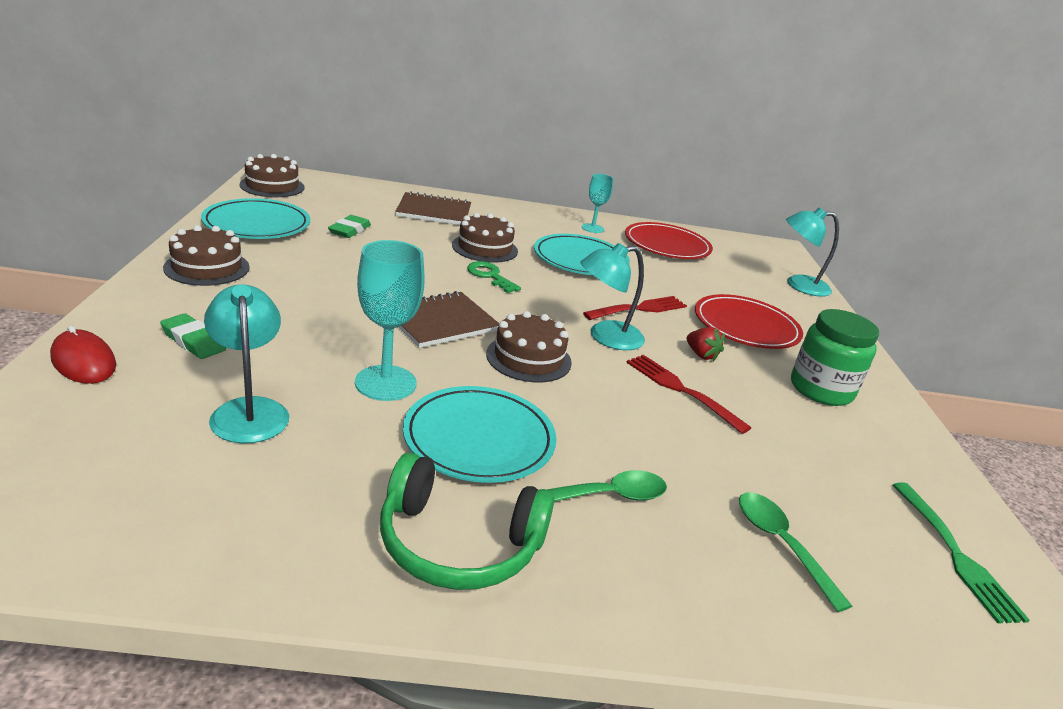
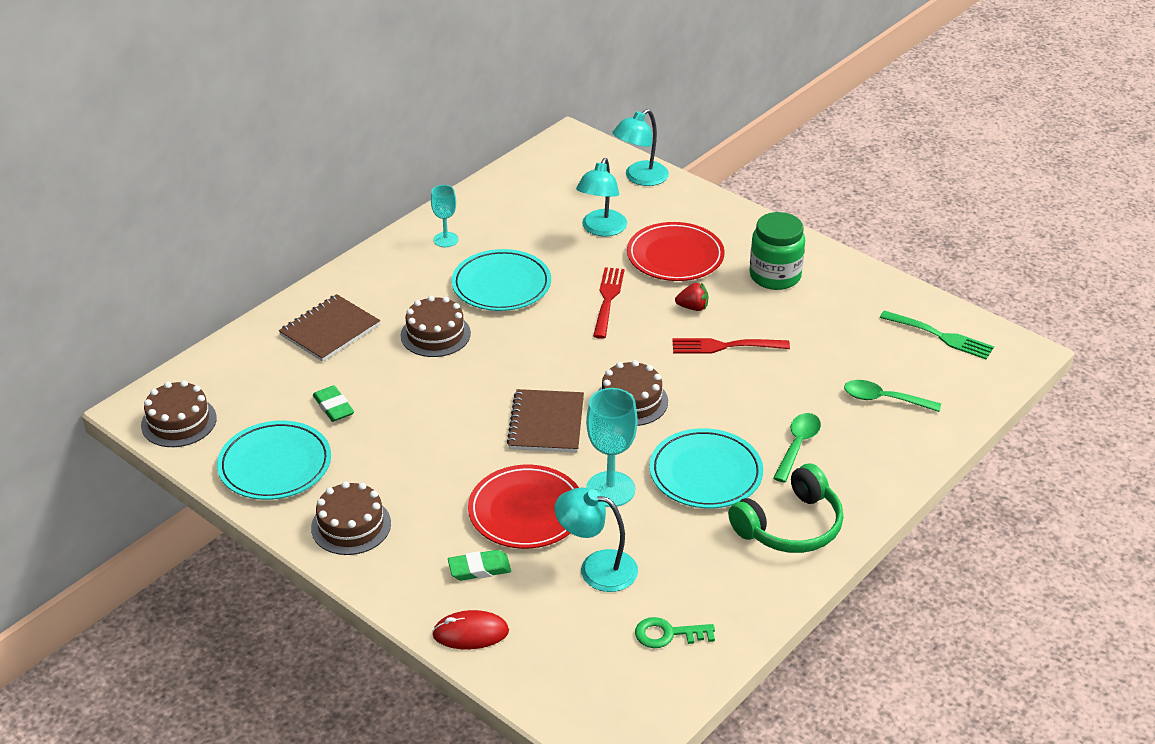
camera: 45 degrees left, 10 degrees up
green key [467,261,521,293] -> green key moved to [635,617,715,648]
turquoise lamp [580,243,645,350] -> turquoise lamp moved to [576,158,627,236]
red plate [625,222,713,259] -> red plate moved to [468,465,579,549]

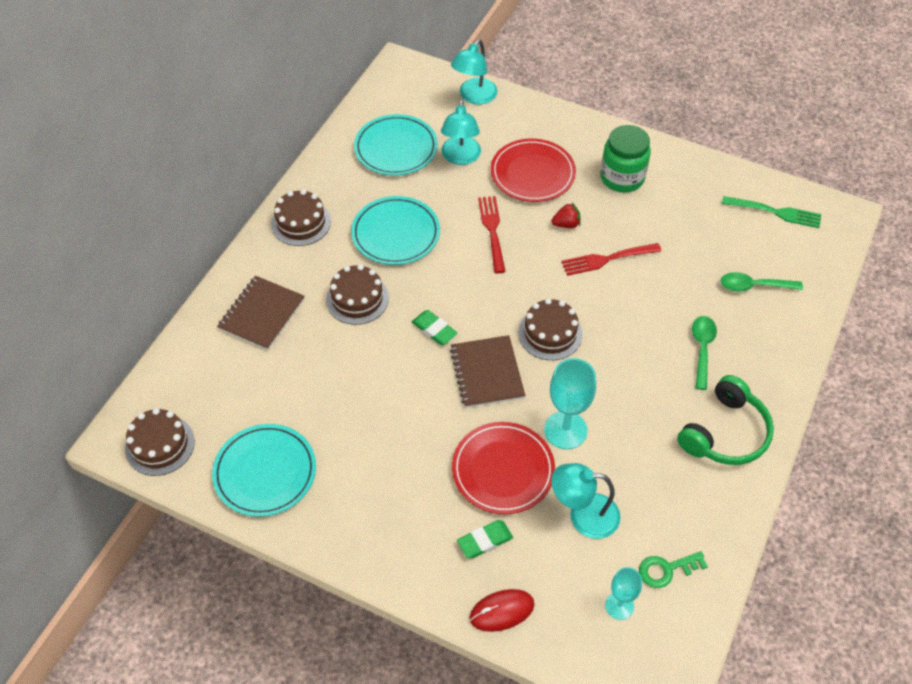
camera: 15 degrees left, 15 degrees up
brown cake [311,481,391,555] -> brown cake moved to [271,189,331,246]
green eraser [313,385,354,422] -> green eraser moved to [412,310,457,345]
turquoise goblet [431,185,458,247] -> turquoise goblet moved to [605,567,642,620]
turquoise plate [649,428,763,508] -> turquoise plate moved to [354,114,438,176]

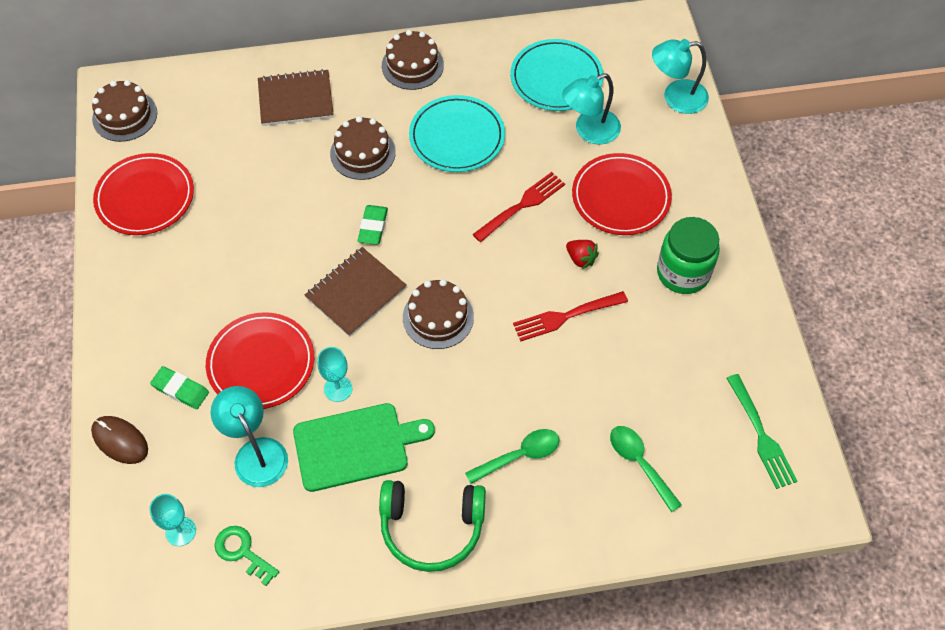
camera: 55 degrees right, 5 degrees up
turquoise plate [212,424,316,517] -> red plate [93,153,194,235]
red mouse [470,589,535,632] -> brown mouse [91,416,148,464]
turquoise goblet [544,358,596,449] -> turquoise goblet [318,347,352,402], size x0.60
red fork [561,243,661,276] -> red fork turned 60 degrees counterclockwise [513,291,628,341]
none -> green cutting board [293,403,435,492]

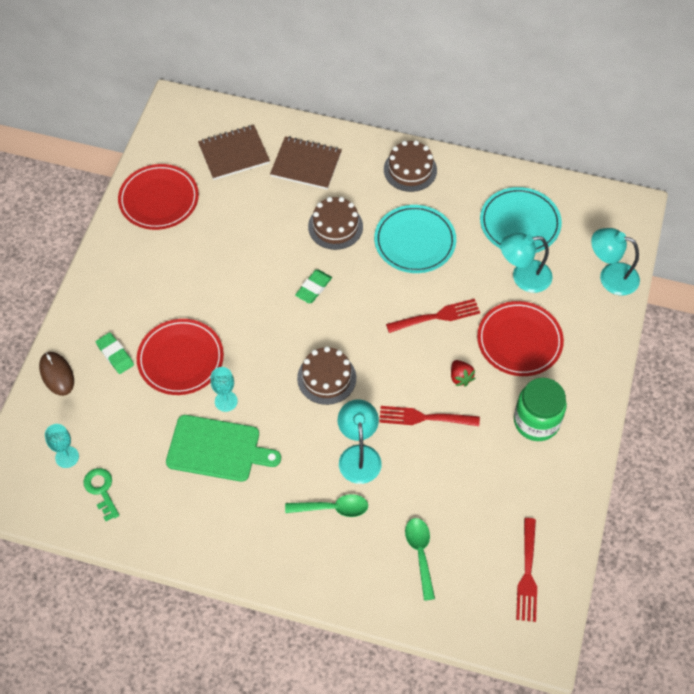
camera: 25 degrees right, 0 degrees up
brown cake [92,80,157,142] -> none
turquoise lamp [210,386,288,487] -> turquoise lamp moved to [338,399,382,484]
brown notebook [305,247,407,337] -> brown notebook moved to [198,125,270,180]
green headphones [379,480,486,572] -> none
green fork [726,374,797,489] -> red fork [516,518,537,622]

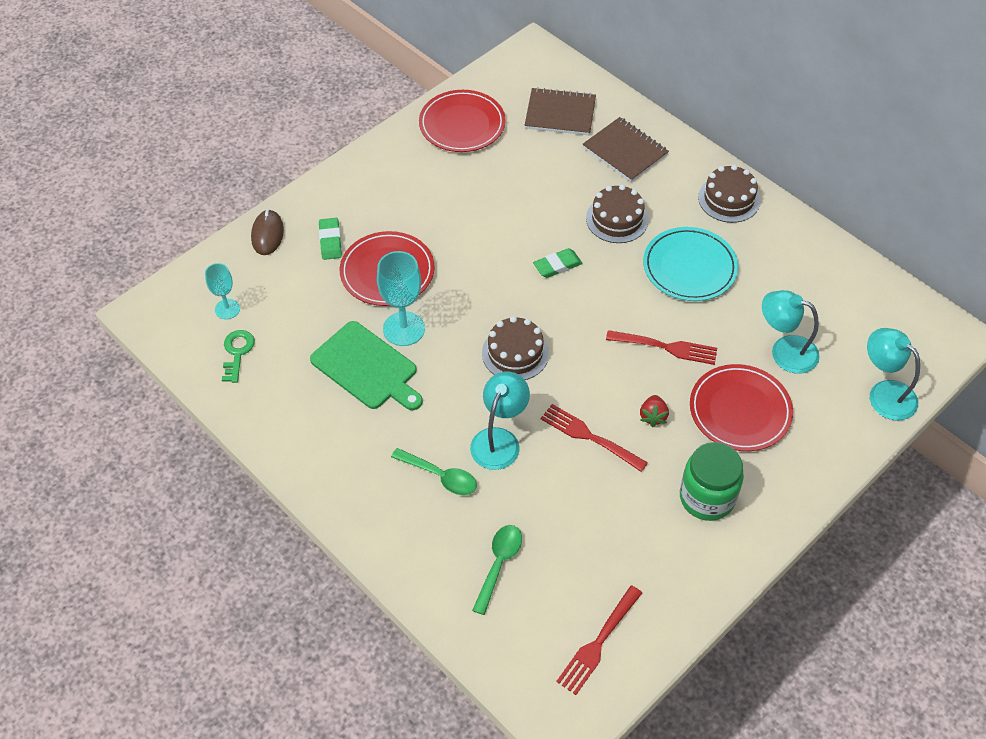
camera: 30 degrees right, 5 degrees down
turquoise goblet [210,367,238,412] -> turquoise goblet [377,251,425,346], size x1.65
turquoise plate [480,187,562,253] -> none

